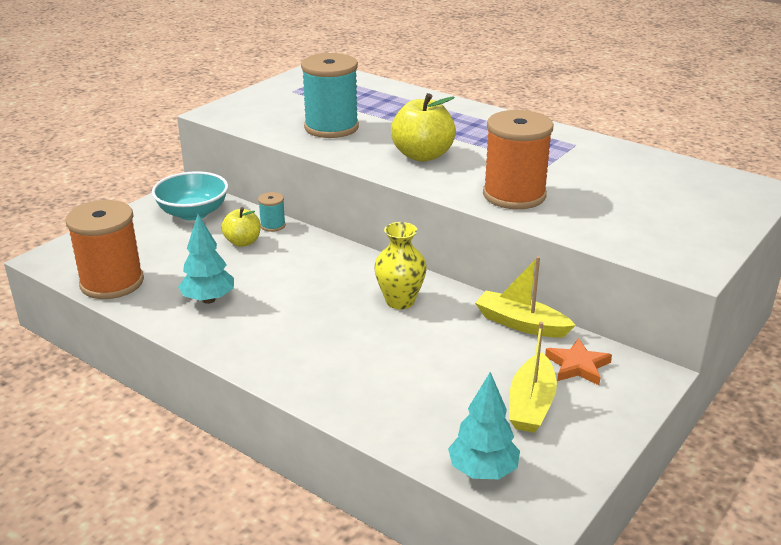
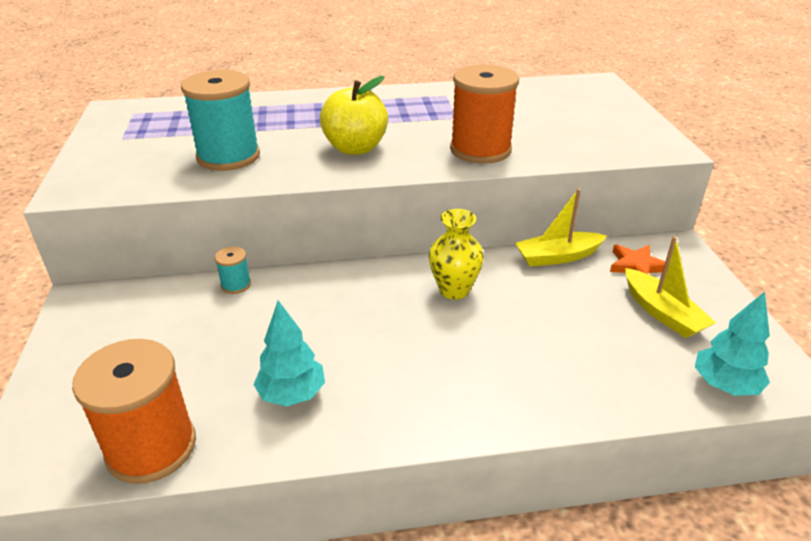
camera: 45 degrees left, 5 degrees up
turquoise bowl [152,171,228,220] -> none
yellow apple [221,207,261,247] -> none

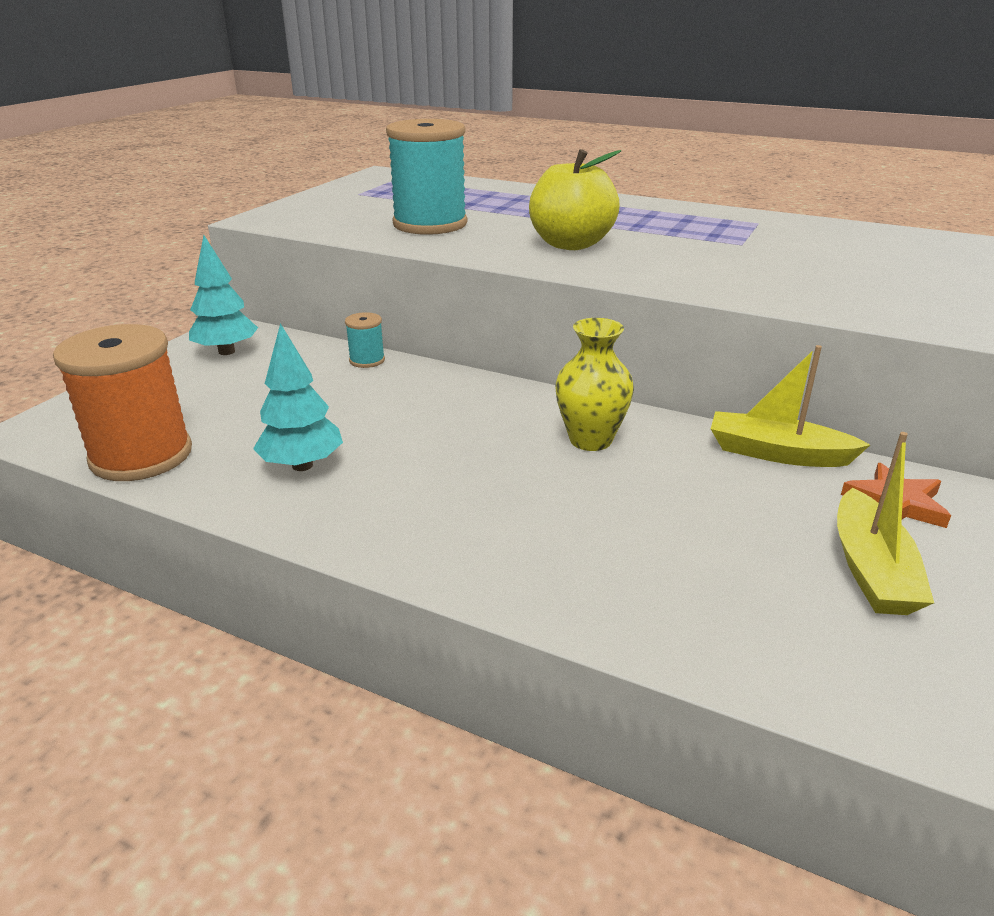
camera: 35 degrees right, 5 degrees down
orange spool [450,64,519,164] -> none
turquoise tree [695,292,770,396] -> turquoise tree moved to [189,235,258,355]

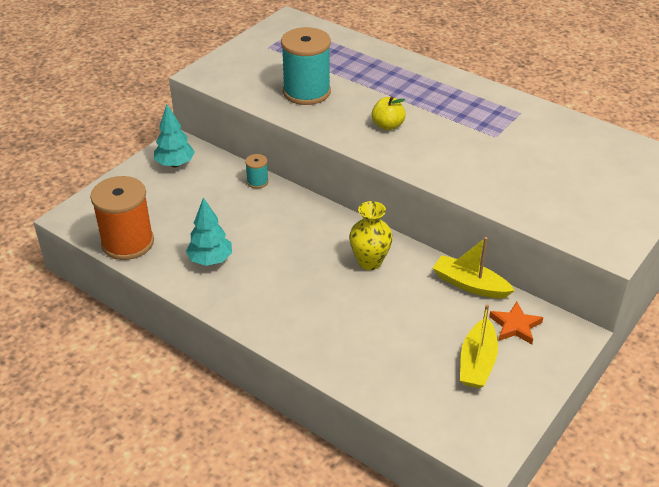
camera: 10 degrees right, 10 degrees up
yellow apple [529,149,621,250] -> yellow apple [372,96,406,130], size x0.61

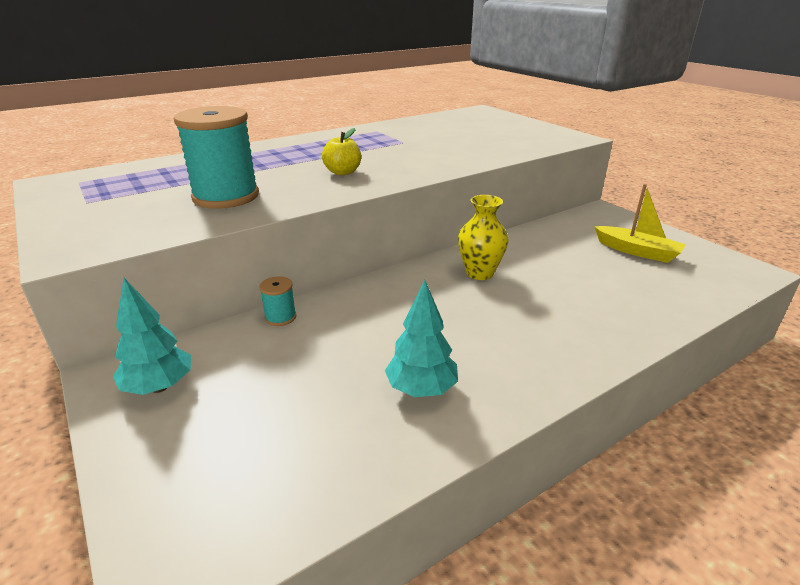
camera: 70 degrees left, 10 degrees down
orange spool [90,176,154,260] -> none
yellow boat [433,237,515,298] -> none
orange star [489,301,543,344] -> none

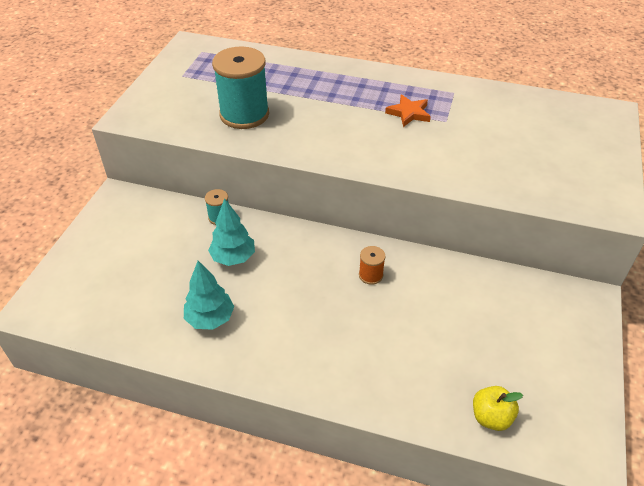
camera: 50 degrees right, 15 degrees up
turquoise tree [113,278,191,395] -> turquoise tree moved to [208,198,255,266]
yellow apple [322,128,361,175] -> yellow apple moved to [473,386,523,431]
yellow vase [458,195,509,280] -> orange spool [359,246,386,285]
yellow boat [594,184,686,263] -> none
none -> orange star [385,95,431,127]

